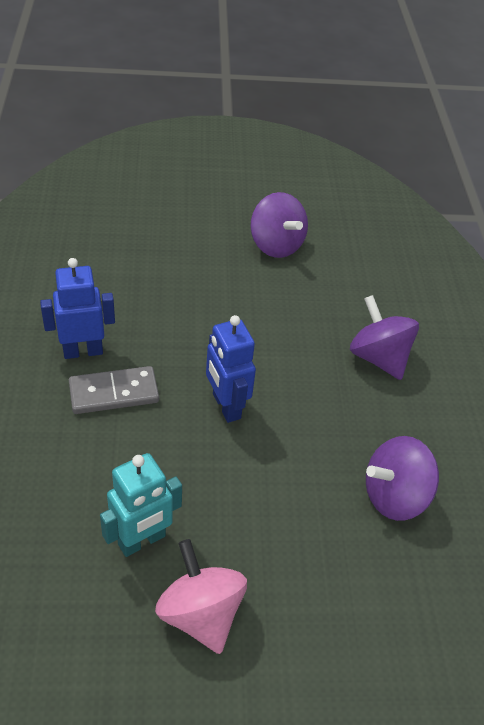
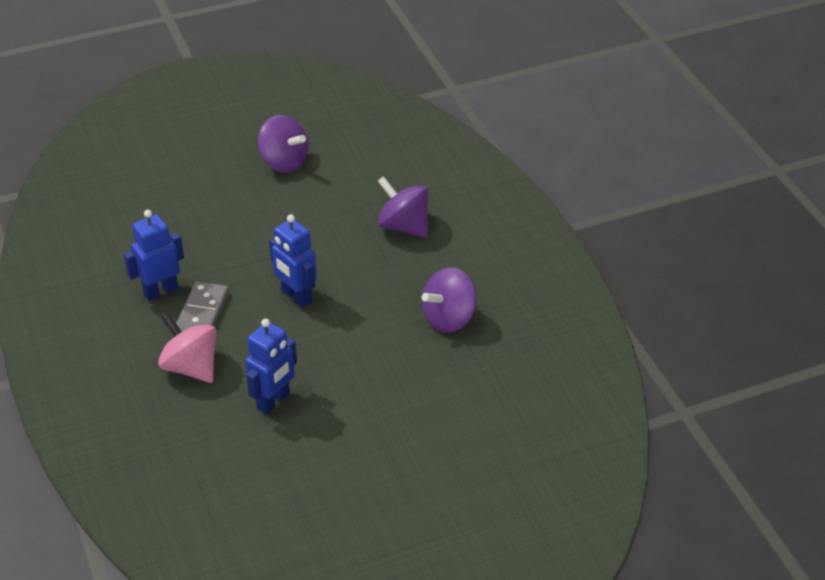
camera: 15 degrees left, 5 degrees down
grey domino [69,366,159,414] -> grey domino turned 45 degrees counterclockwise [176,281,229,332]
turquoise robot [100,453,182,557] -> blue robot [245,319,297,415]
pink spinning top [155,539,247,654] -> pink spinning top moved to [158,312,217,383]

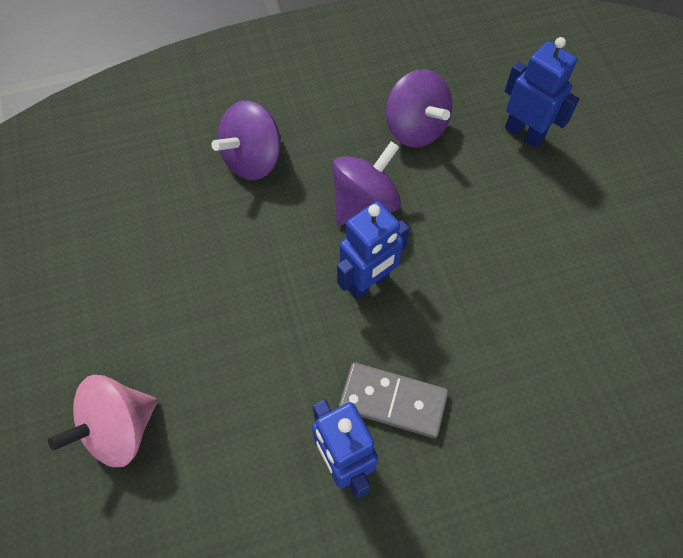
camera: 85 degrees left, 20 degrees up
pink spinning top [158,312,217,383] -> pink spinning top moved to [48,375,158,467]
blue robot [245,319,297,415] -> blue robot moved to [505,37,579,148]
purple spinning top [258,115,309,173] -> purple spinning top moved to [332,141,401,226]

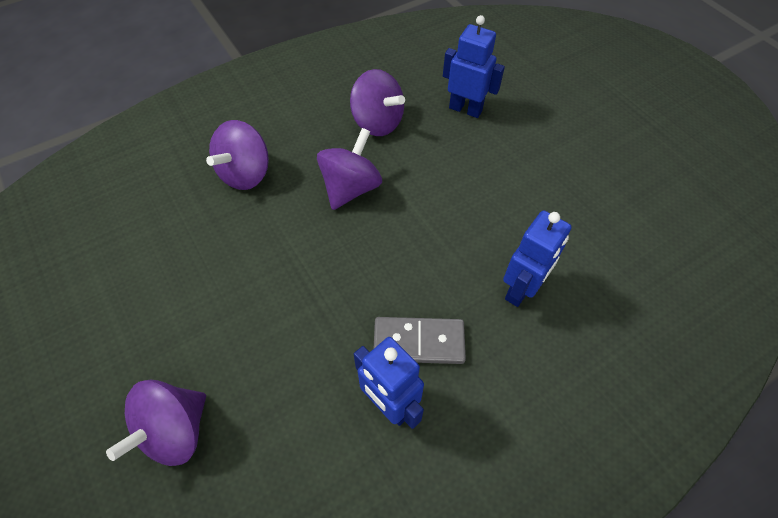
camera: 15 degrees left, 5 degrees down
pink spinning top [48,375,158,467] -> purple spinning top [106,380,206,466]
blue robot [337,201,410,299] -> blue robot moved to [503,210,572,307]

